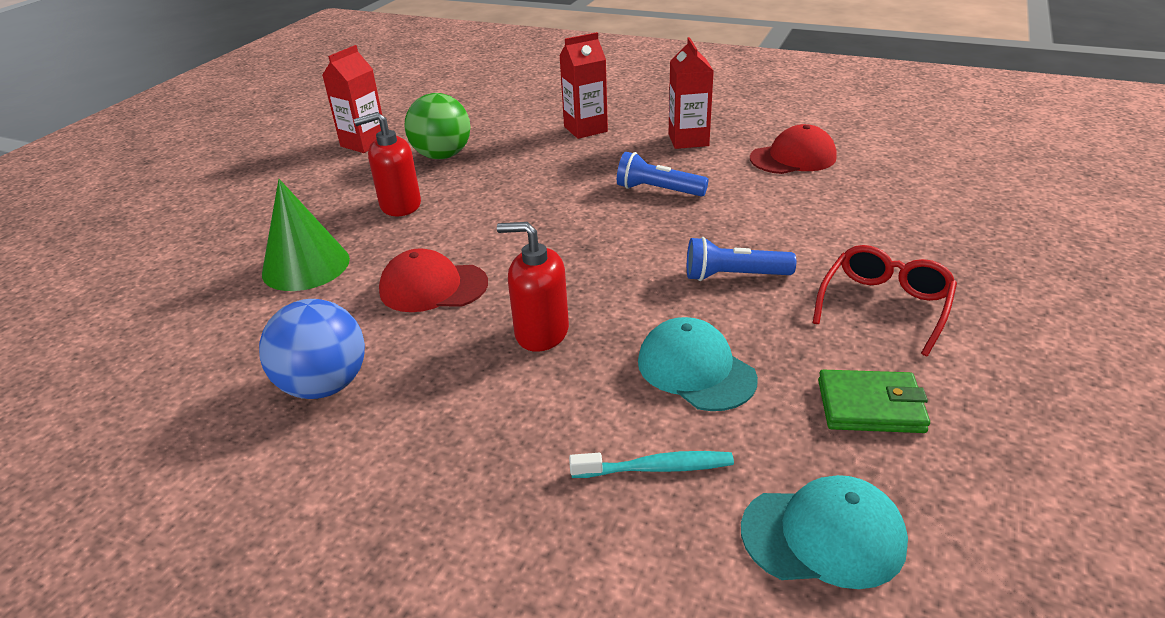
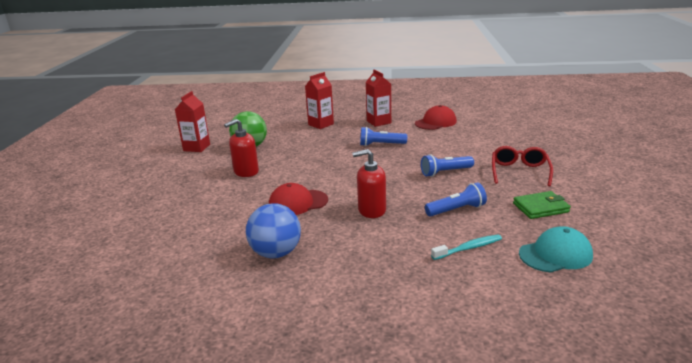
camera: 20 degrees left, 10 degrees down
green cone [262,179,350,291] -> none
turquoise cap [638,317,758,411] -> blue flashlight [425,182,487,217]

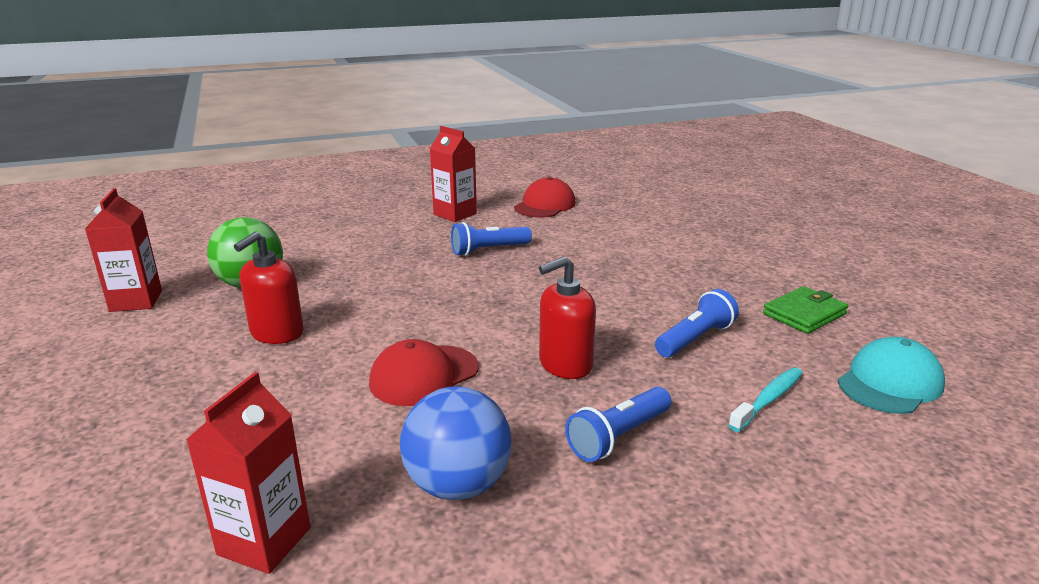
camera: 25 degrees left, 0 degrees up
red carton [305,72,334,129] -> red carton moved to [186,372,310,574]
blue flashlight [421,154,474,177] -> blue flashlight moved to [565,387,671,462]
red glasses [492,146,553,186] -> none

